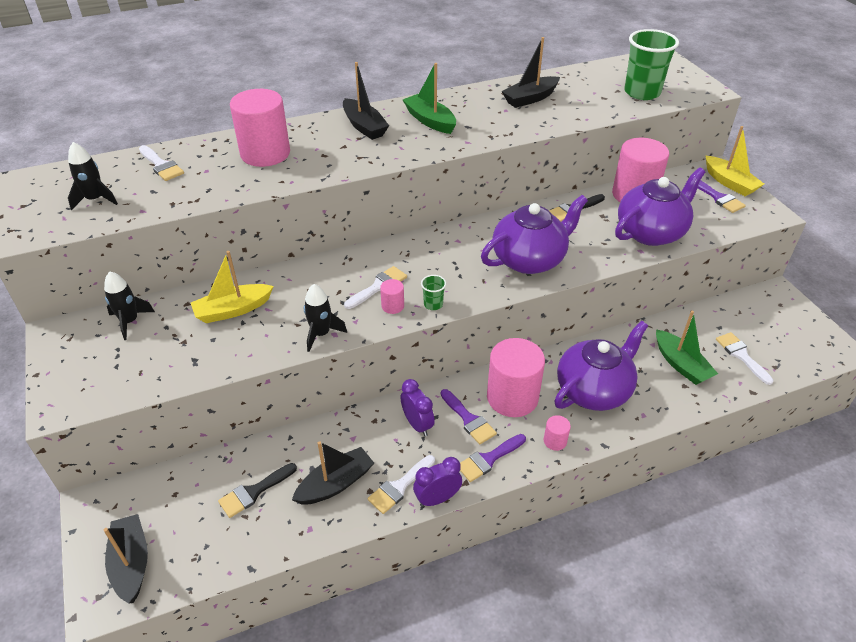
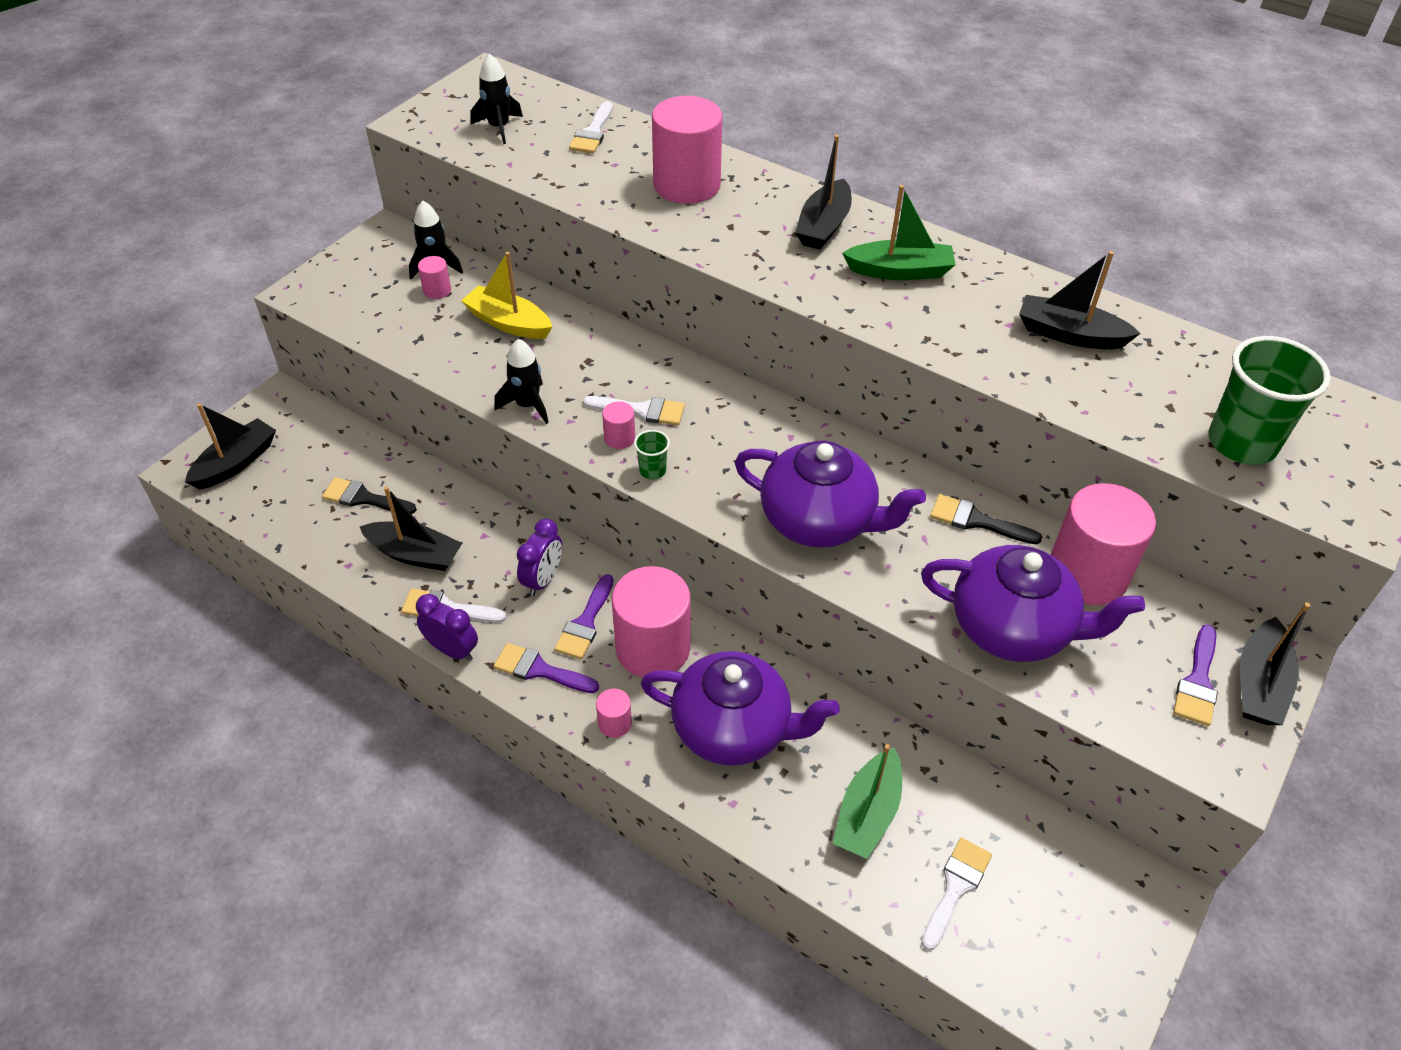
camera: 55 degrees right, 5 degrees up
green boat [403,63,456,134] -> green boat turned 75 degrees clockwise [842,185,956,280]
yellow boat [705,126,764,196] -> black boat [1240,602,1310,725]
none -> pink cylinder [418,256,451,299]

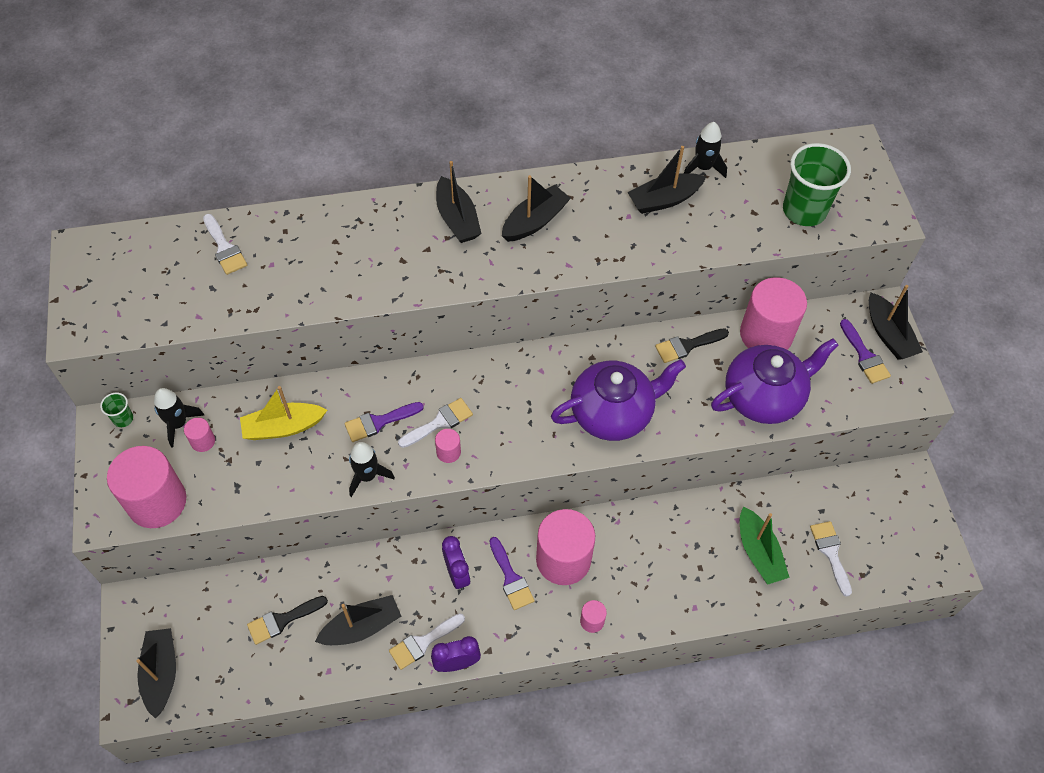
camera: 45 degrees left, 10 degrees up
black rocket [471,53,523,144] -> black rocket moved to [684,122,727,178]
purple brush [494,643,599,693] -> purple brush moved to [345,402,424,442]
green cup [634,430,670,480] -> green cup moved to [100,393,133,427]
purple teapot [641,651,840,766] -> none
pink cylinder [652,96,722,204] -> pink cylinder moved to [107,446,186,528]
green boat [842,185,956,280] -> black boat [502,175,571,242]

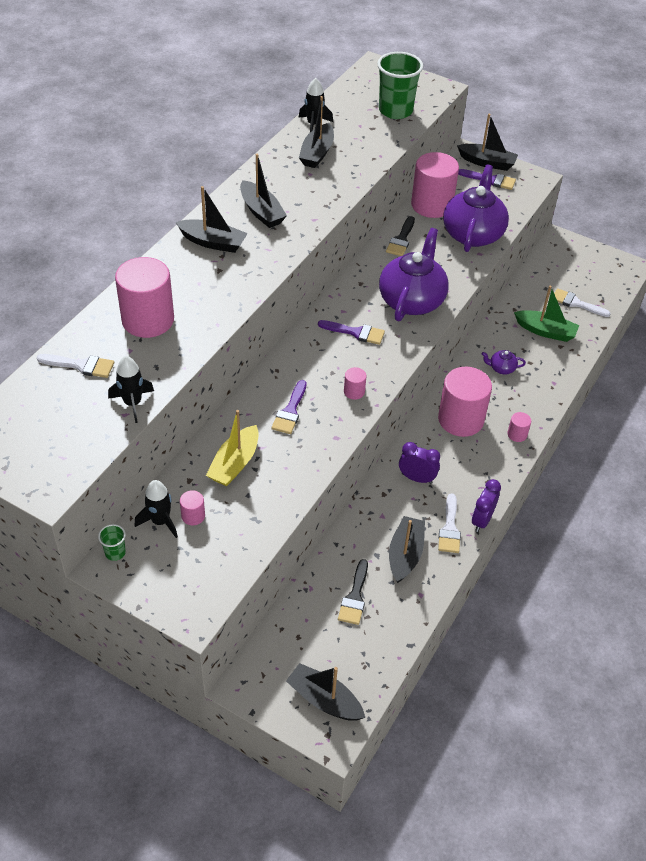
camera: 50 degrees left, 10 degrees down
pink cylinder [107,446,186,528] -> pink cylinder moved to [115,257,174,338]
black rocket [349,442,395,497] -> black rocket moved to [108,356,154,423]
white brush [398,398,473,448] -> none
purple brush [489,537,535,610] -> purple brush moved to [318,320,385,345]
black boat [502,175,571,242] -> black boat turned 150 degrees clockwise [240,154,287,228]
none -> purple teapot [482,350,526,374]

